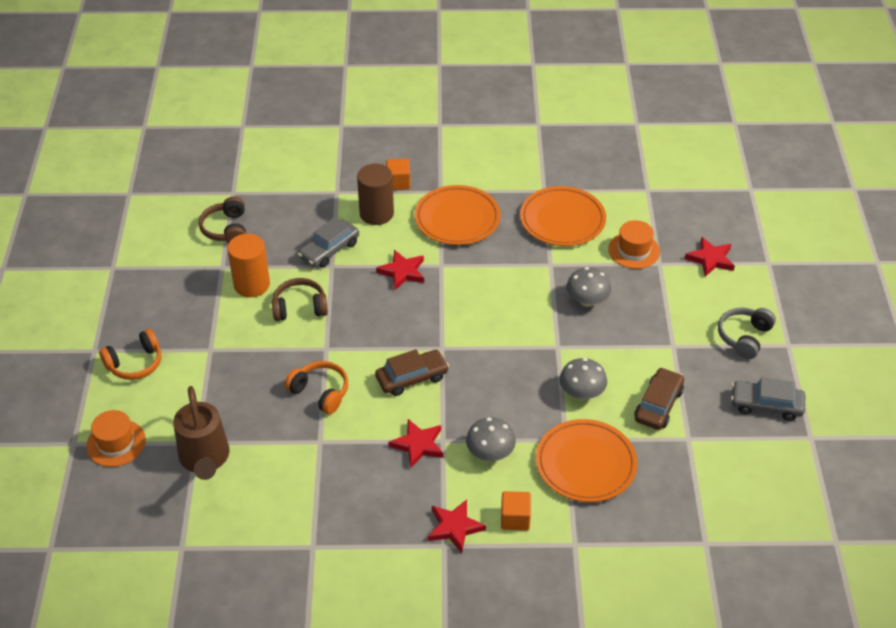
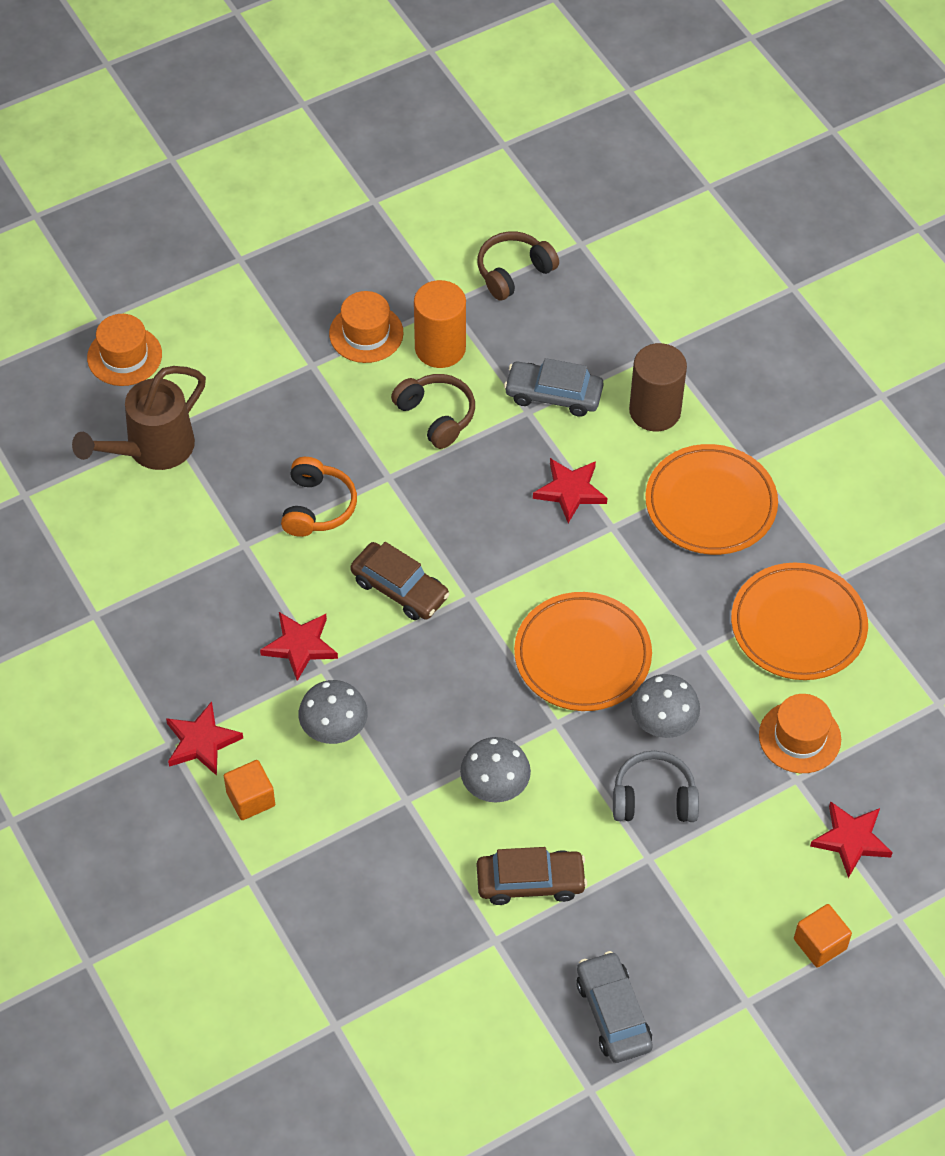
camera: 60 degrees right, 10 degrees up
orange headphones [99,329,161,380] -> none
orange cube [386,158,410,190] -> orange cube moved to [794,904,852,968]
orange plate [536,419,638,502] -> orange plate moved to [514,592,652,711]
grey headphones [718,307,776,359] -> grey headphones moved to [613,751,699,822]
none -> orange hat [329,291,404,363]

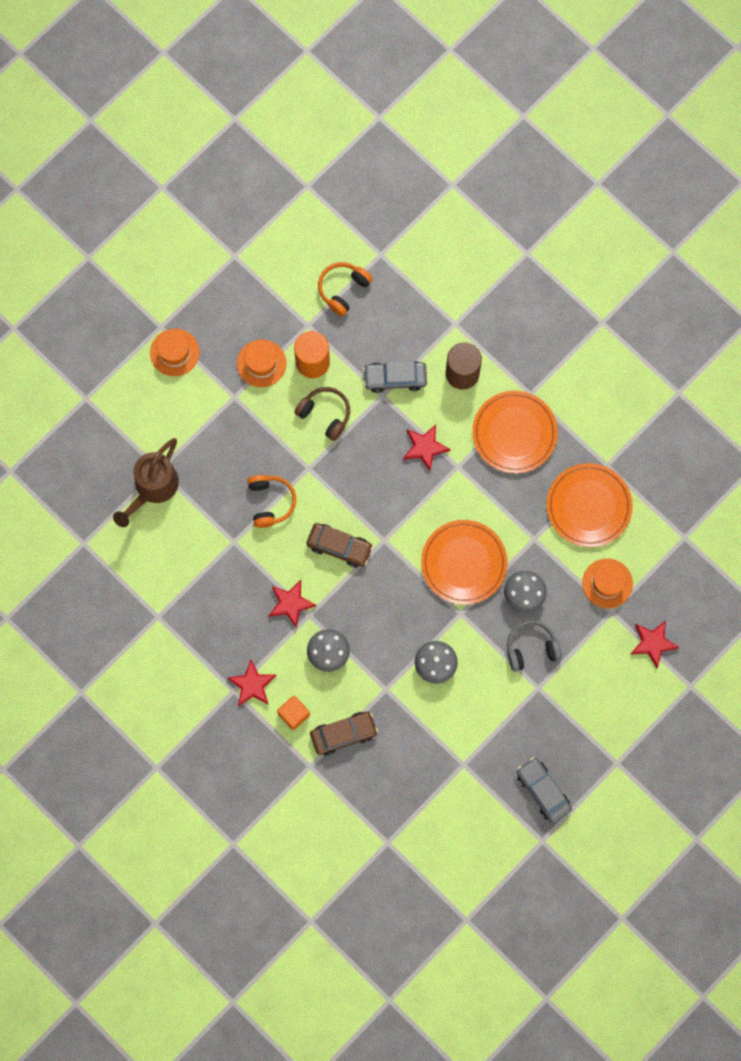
camera: 15 degrees left, 20 degrees up
orange hat [87,314,162,386] -> orange hat moved to [150,329,200,376]
brown headphones [477,231,559,301] -> orange headphones [318,262,373,316]
brown car [477,847,587,905] -> brown car moved to [310,712,378,756]
orange cube [794,904,852,968] -> none

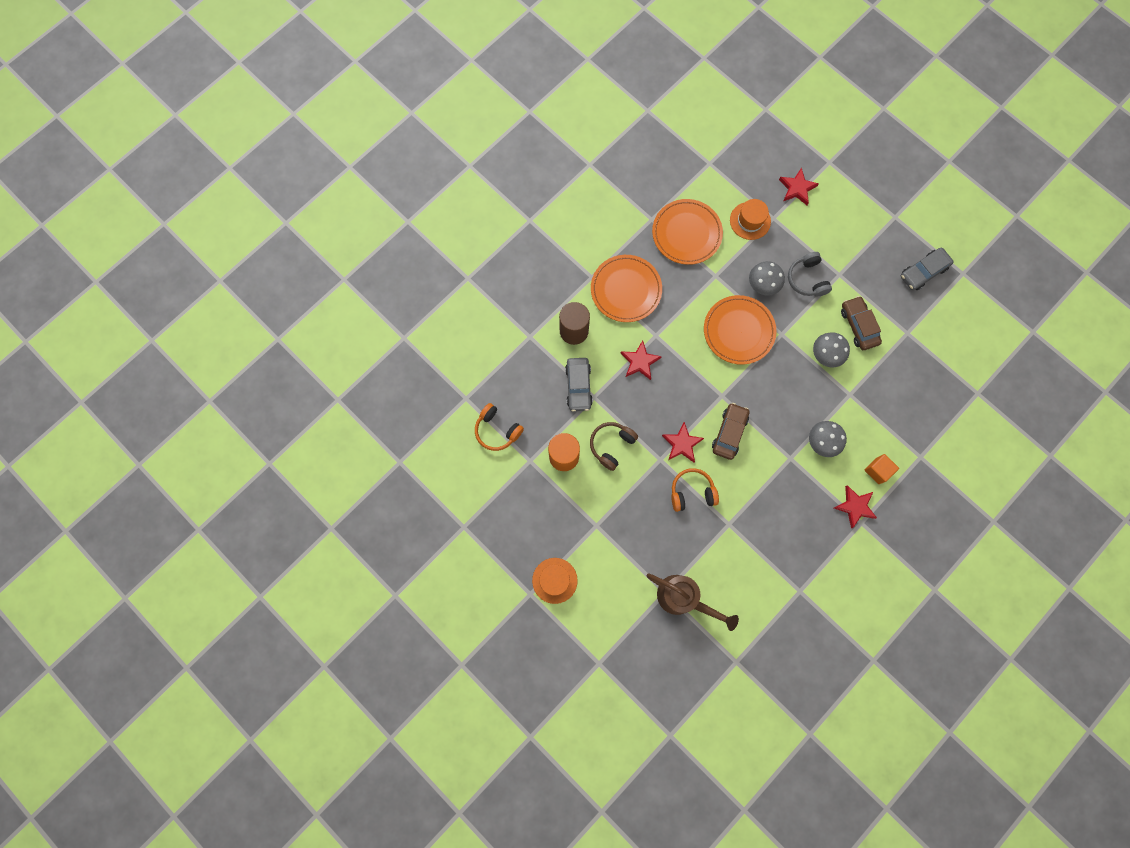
camera: 90 degrees left, 0 degrees up
orange hat [237,340,287,387] -> none
red star [269,580,316,628] -> red star moved to [662,422,704,462]
brown car [310,712,378,756] -> brown car moved to [841,296,882,350]

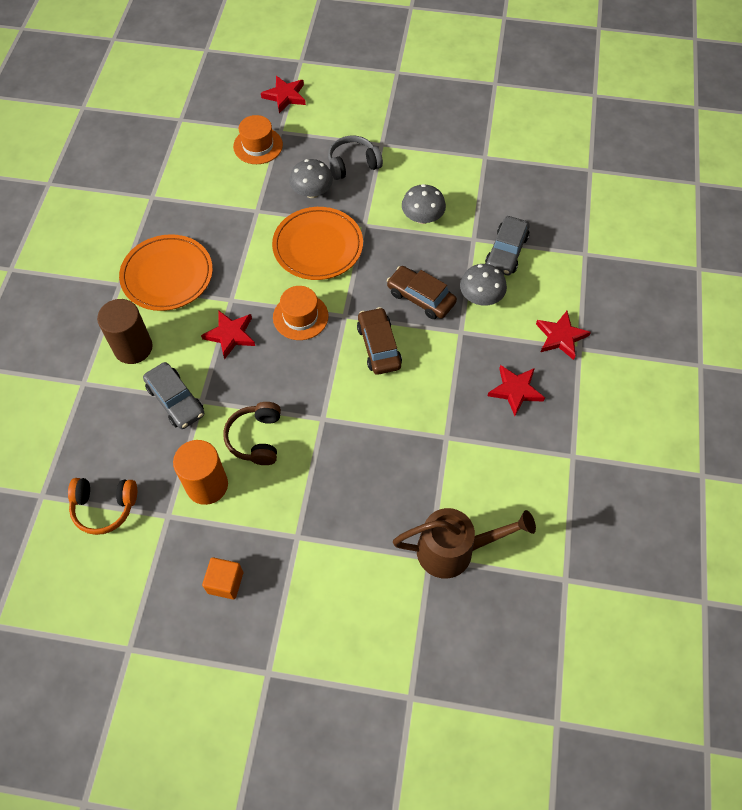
camera: 35 degrees left, 15 degrees down
orange hat [532,558,578,604] -> orange hat moved to [273,286,329,340]
orange plate [652,199,723,265] -> none
red star [662,422,704,462] -> red star moved to [488,365,545,416]
orange headphones [671,468,719,512] -> none
grey headphones [788,252,832,296] -> grey headphones turned 120 degrees clockwise [328,135,383,180]
brown car [841,296,882,350] -> brown car moved to [387,266,457,319]
orange cube [865,454,899,484] -> orange cube moved to [202,557,243,599]
grey car [901,248,954,290] -> grey car moved to [485,216,530,275]

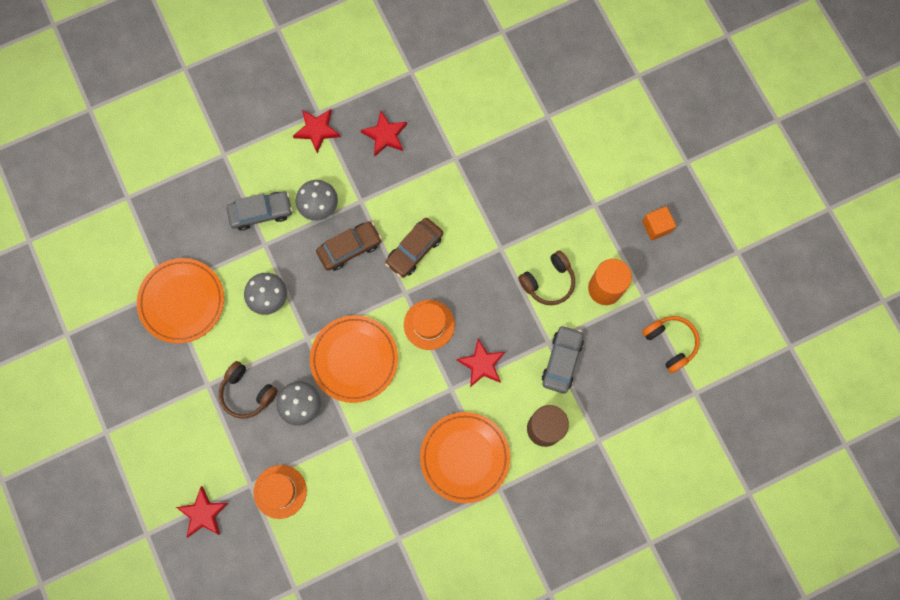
camera: 125 degrees left, 15 degrees up
grey headphones [328,135,383,180] -> brown headphones [219,361,278,419]
brown car [387,266,457,319] -> brown car turned 120 degrees counterclockwise [316,221,382,271]
brown watering can [393,508,536,579] -> none
none -> orange plate [137,258,224,344]

